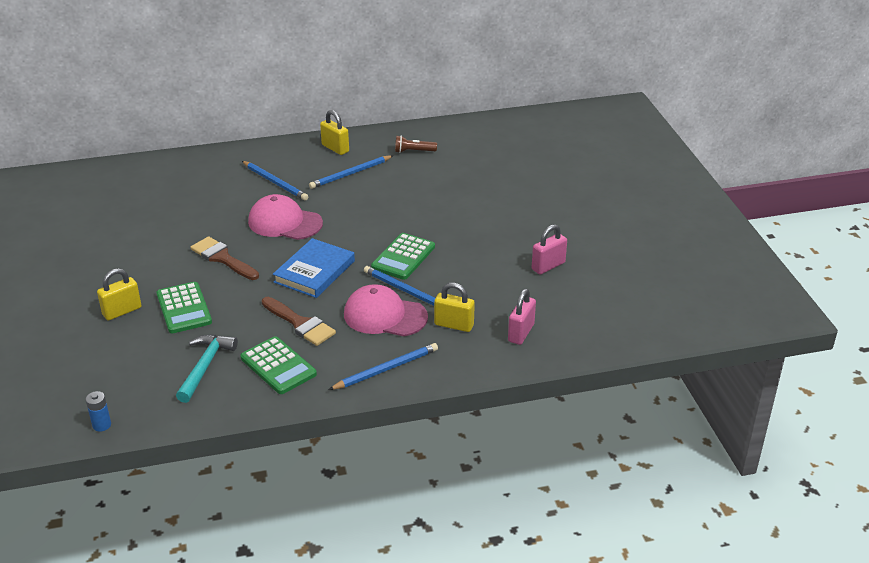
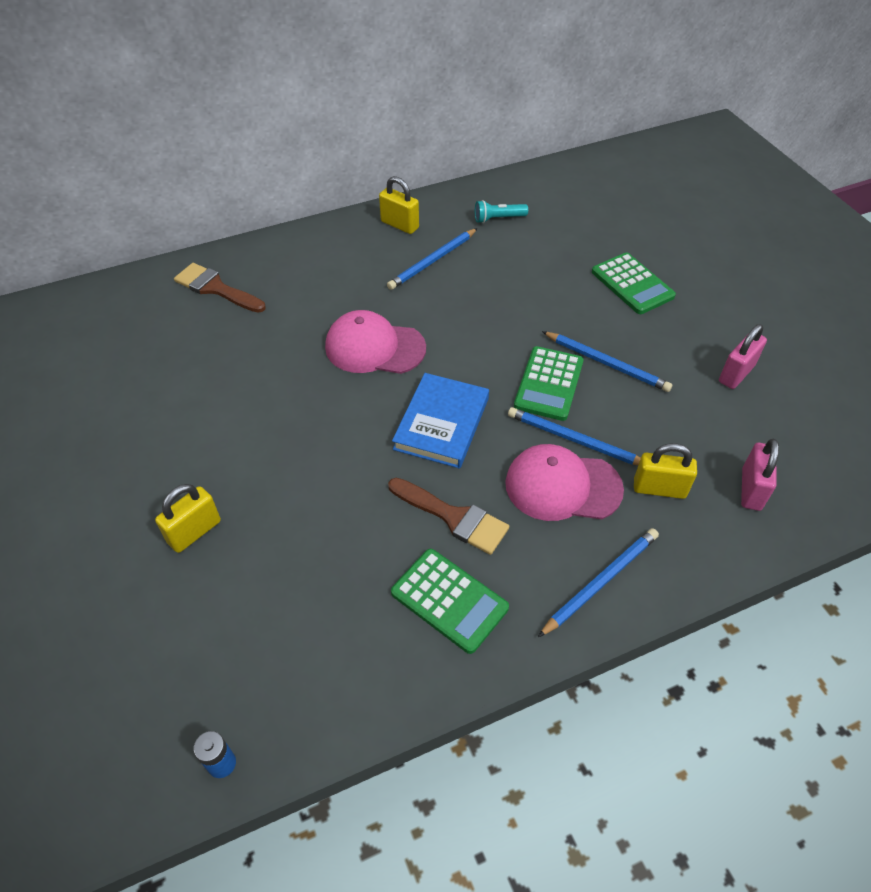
camera: 10 degrees left, 15 degrees up
green calculator [156,282,212,333] -> green calculator moved to [592,253,676,314]
turquoise hammer [176,334,238,403] -> none
brown brush [190,236,259,280] -> brown brush moved to [174,263,266,313]
blue pencil [242,161,308,200] -> blue pencil moved to [542,331,672,392]
brown flashlight [395,136,437,153] -> turquoise flashlight [475,200,528,223]

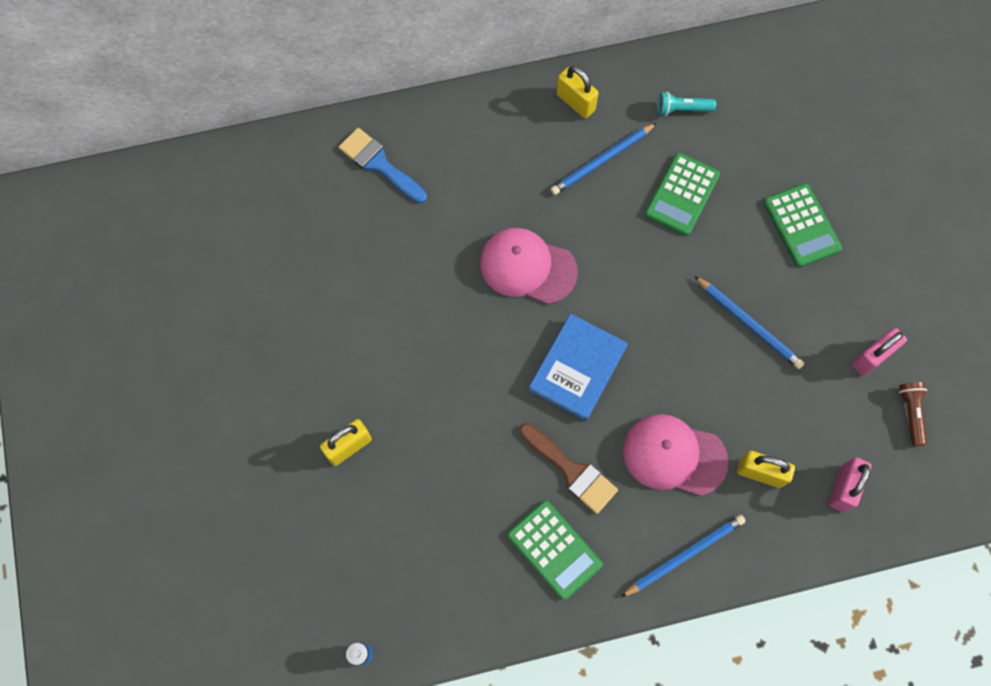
camera: 10 degrees right, 20 degrees up
brown brush [174,263,266,313] -> blue brush [339,128,427,204]
blue pencil [508,407,641,465] -> none
green calculator [514,346,584,421] -> green calculator moved to [645,153,720,236]
none -> brown flashlight [899,382,927,446]

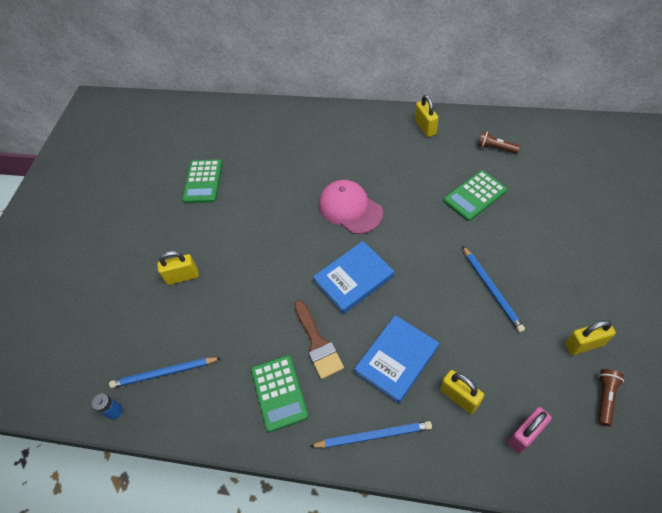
camera: 30 degrees right, 15 degrees down
blue brush [339,128,427,204] -> none
blue pencil [550,123,657,195] -> blue pencil moved to [109,357,221,388]
pink cap [623,414,728,496] -> blue book [354,315,439,404]
turquoise flashlight [657,92,716,116] -> brown flashlight [478,131,520,154]
green calculator [764,184,842,267] -> green calculator moved to [182,159,223,203]
pink padlock [852,328,907,376] -> yellow padlock [565,320,616,355]

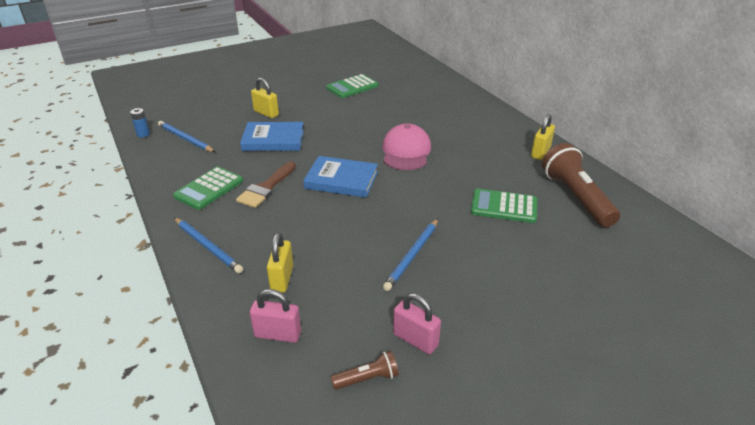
camera: 45 degrees right, 20 degrees down
blue book [354,315,439,404] -> blue book moved to [240,122,304,151]
brown flashlight [478,131,520,154] -> brown flashlight [542,143,620,227], size x2.12
yellow padlock [565,320,616,355] -> pink padlock [393,293,441,354]

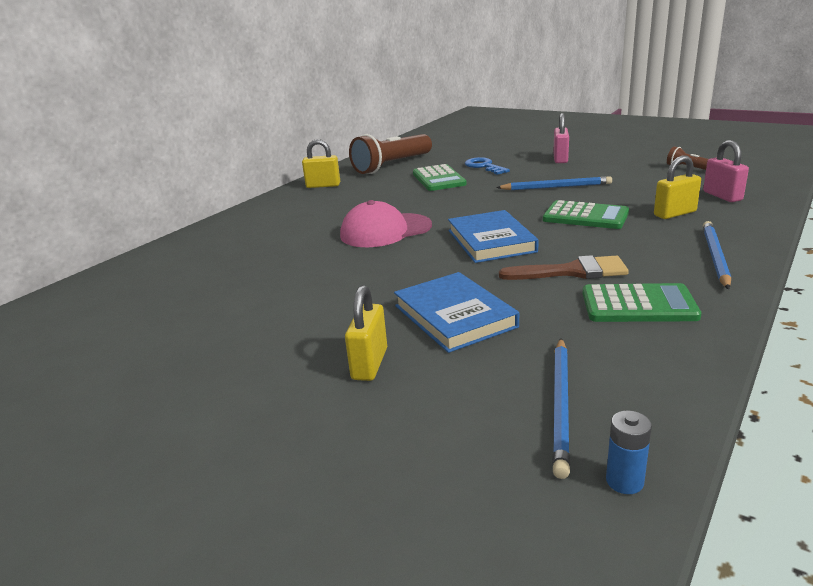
camera: 115 degrees left, 10 degrees down
green calculator [326,74,378,98] -> green calculator moved to [543,200,629,229]
pink padlock [393,293,441,354] -> pink padlock moved to [553,113,569,163]
none -> blue key [465,157,510,175]

